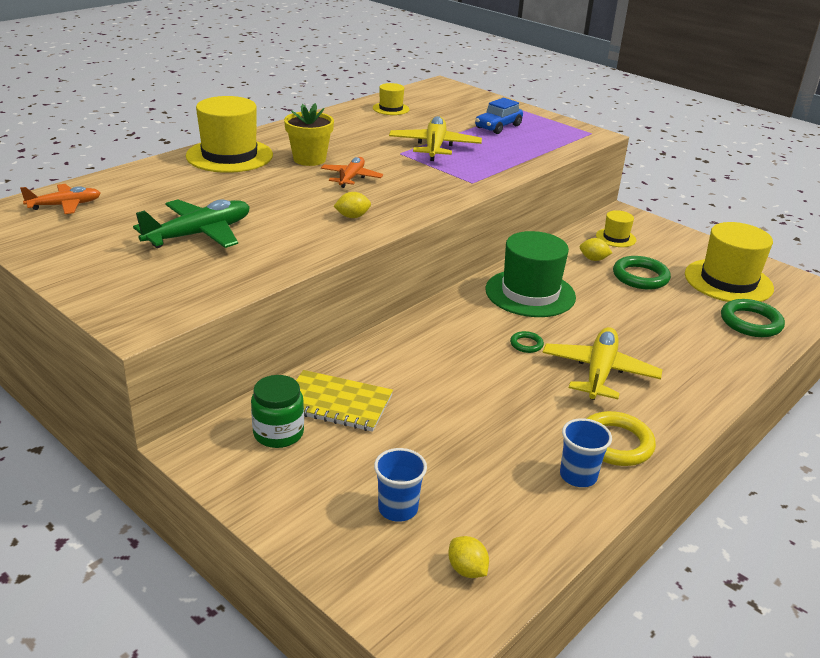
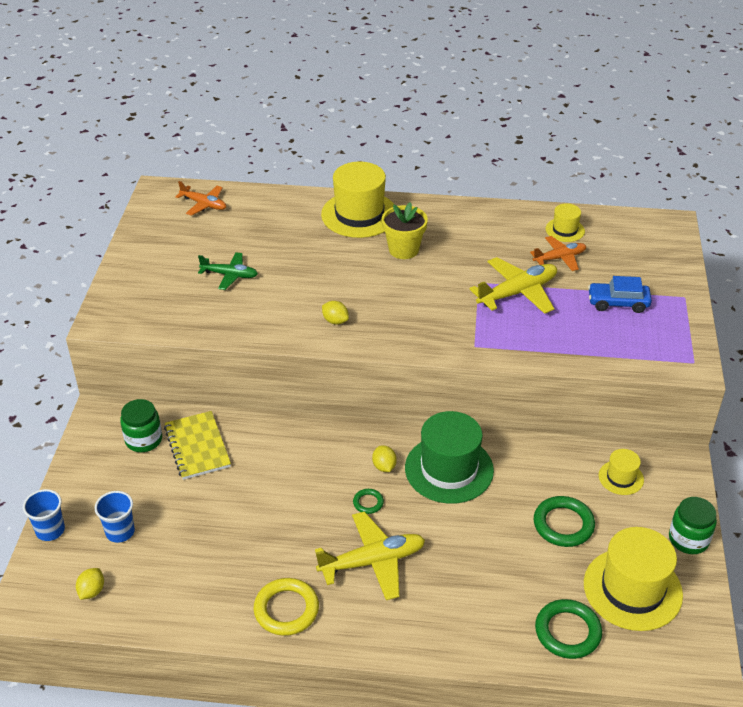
camera: 55 degrees right, 10 degrees up
green plane [133,199,250,248] -> green plane [198,252,258,290], size x0.63
orange plane [321,157,383,188] -> orange plane moved to [530,236,586,271]
blue cup [560,418,612,487] -> blue cup moved to [23,489,65,541]
yellow lemon [580,238,612,261] -> yellow lemon moved to [372,445,397,472]
none -> green jar [669,497,717,554]

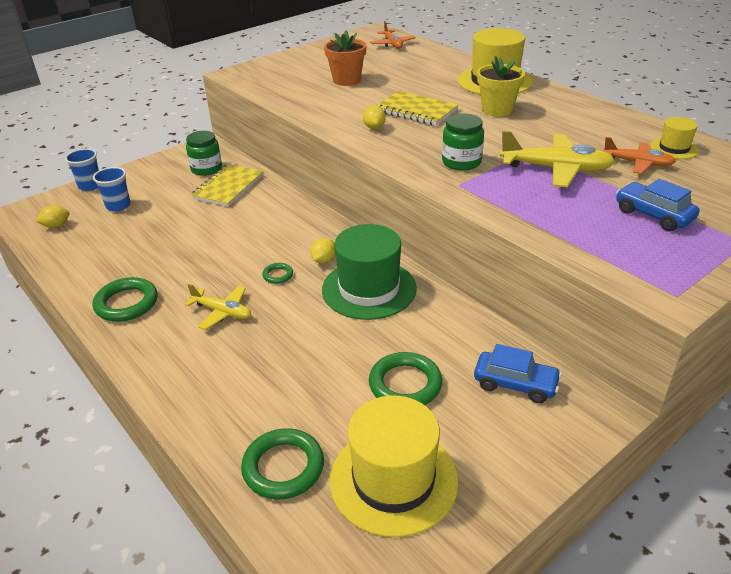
camera: 45 degrees right, 5 degrees down
green plane [198,252,258,290] -> orange flower pot [324,31,366,86]
yellow ring [254,578,319,636] -> green ring [93,277,158,322]
yellow plane [315,511,425,600] -> yellow plane [185,284,251,330], size x0.63
yellow hat [599,449,644,495] -> blue car [474,344,562,404]
green jar [669,497,717,554] -> green jar moved to [442,113,484,171]
none -> yellow notebook [376,91,458,126]

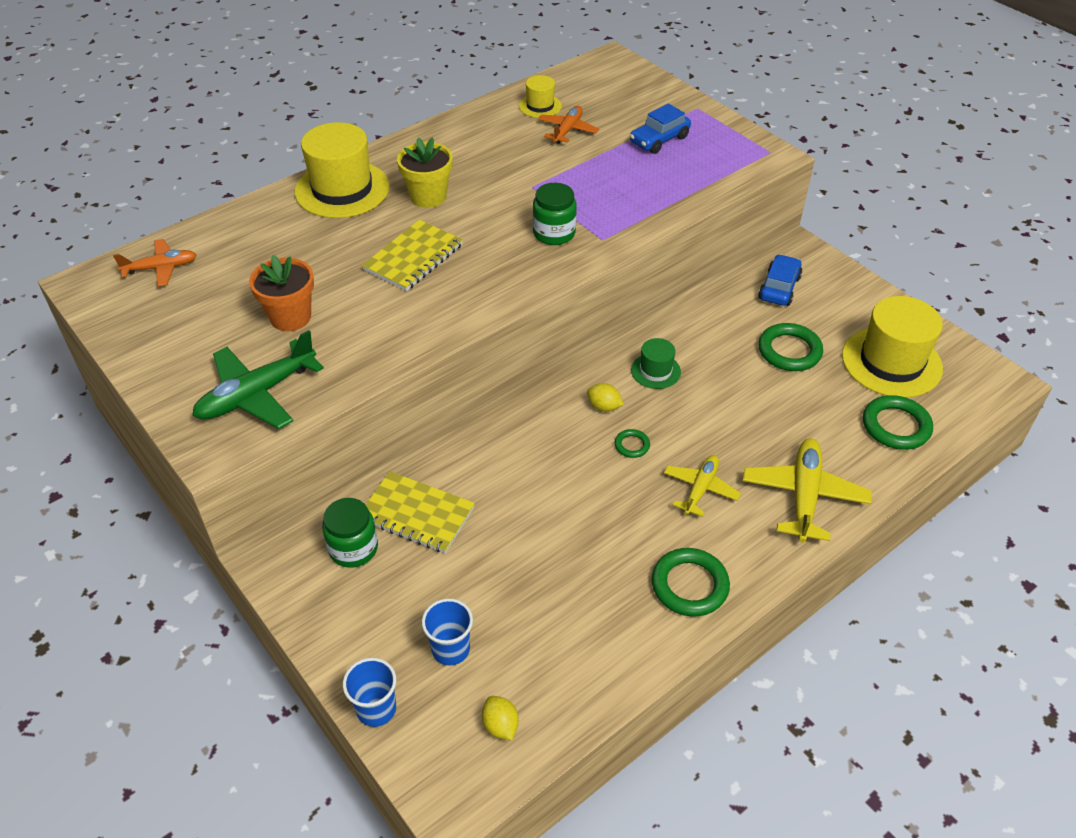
camera: 90 degrees left, 10 degrees up
green hat [322,224,417,320] -> green hat [631,338,681,389], size x0.50
yellow lemon [363,105,386,129] -> none
yellow plane [500,131,616,187] -> yellow plane moved to [743,438,872,542]
none -> green plane [192,330,324,429]

